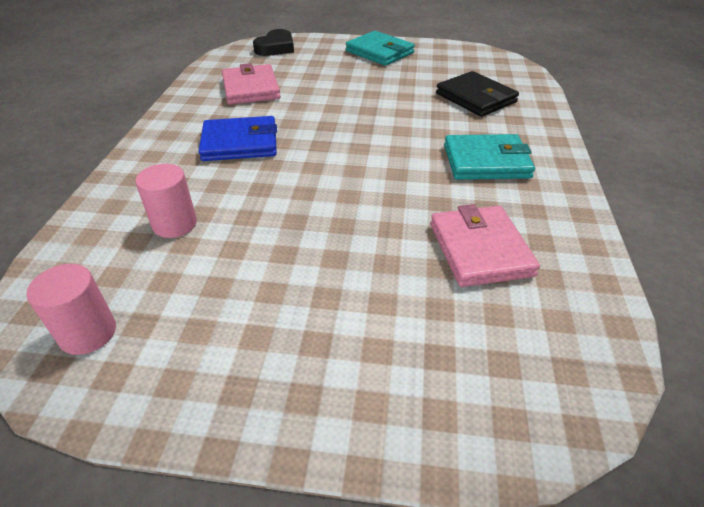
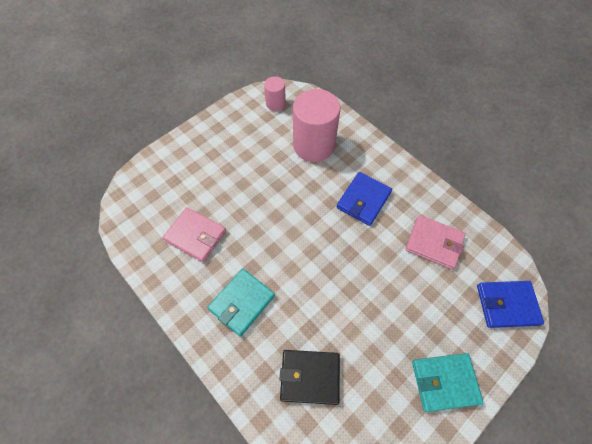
camera: 130 degrees right, 20 degrees up
pink cylinder [135,164,197,238] -> pink cylinder [293,89,341,162], size x1.99
black heart [253,29,294,56] -> blue wallet [477,281,544,328]

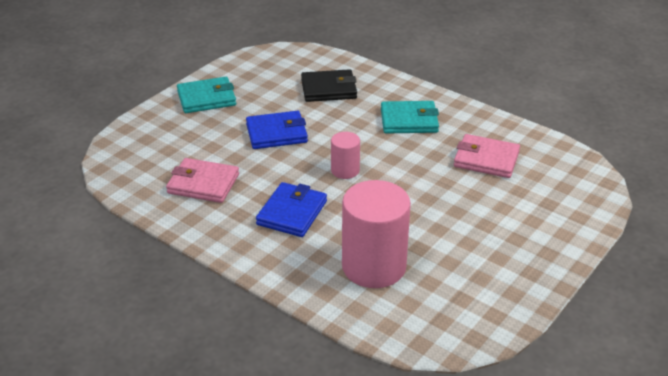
camera: 170 degrees right, 25 degrees down
turquoise wallet [207,268,275,336] -> turquoise wallet turned 60 degrees clockwise [381,101,439,134]
pink cylinder [264,76,286,111] -> pink cylinder moved to [331,132,360,179]
blue wallet [477,281,544,328] -> blue wallet moved to [246,111,308,149]

